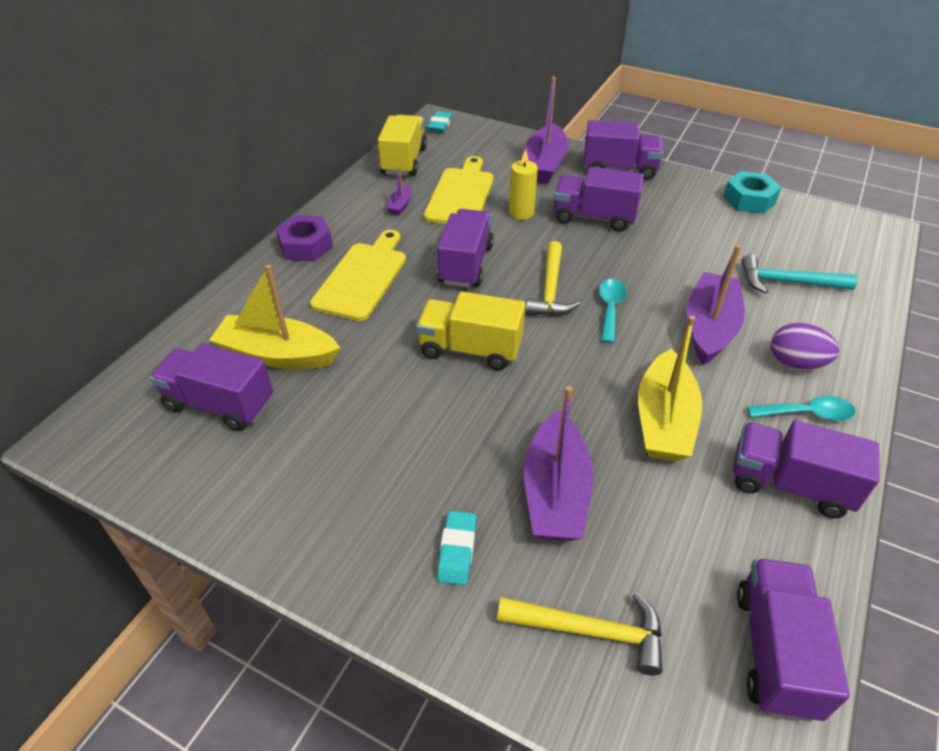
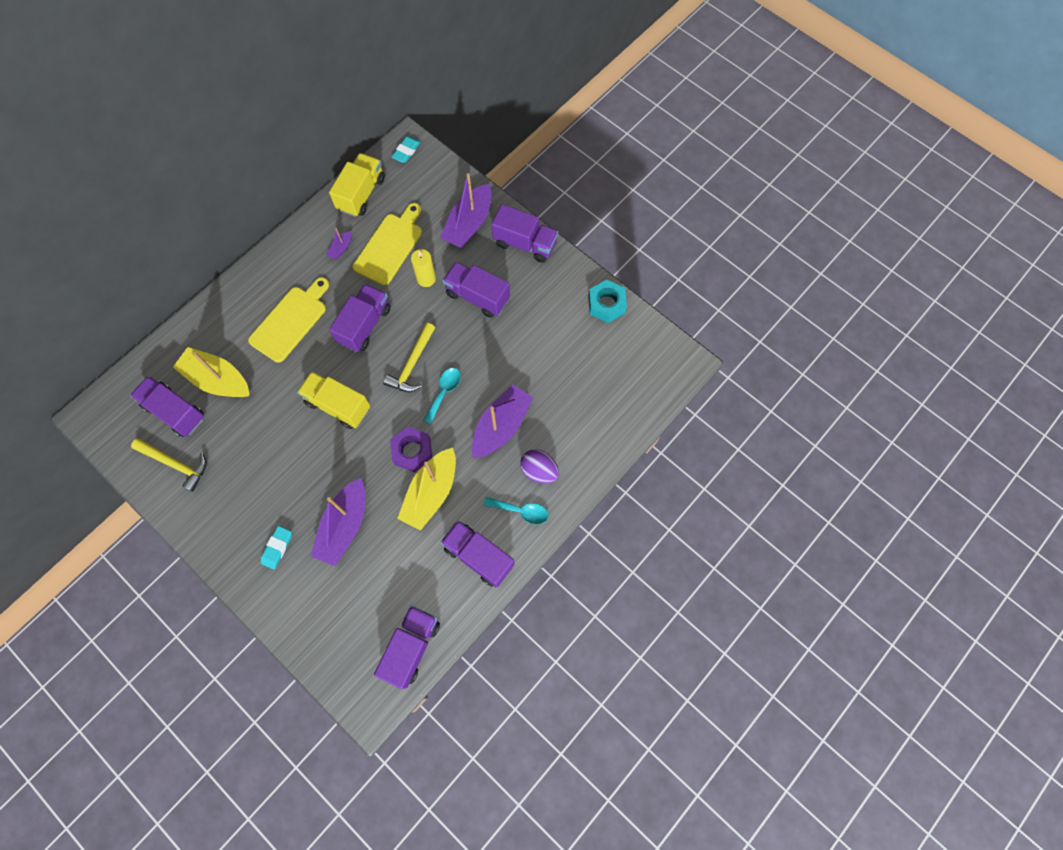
camera: 15 degrees right, 25 degrees up
purple nut [275,215,333,261] -> purple nut moved to [390,427,433,472]
yellow hammer [497,593,662,676] -> yellow hammer moved to [131,438,207,492]
turquoise hammer [741,254,858,294] -> none

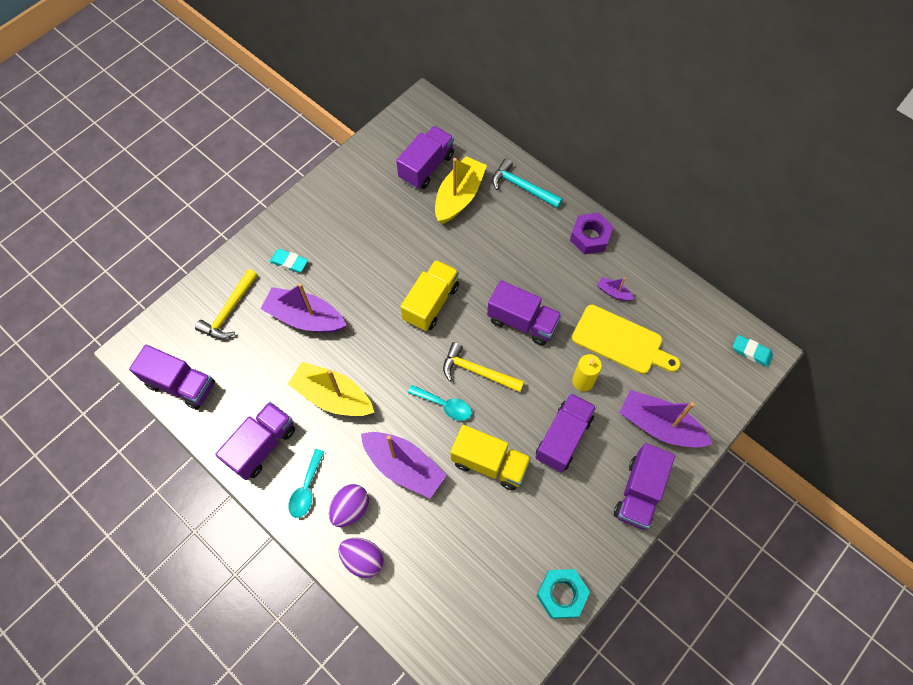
camera: 90 degrees right, 5 degrees down
yellow hammer [131,438,207,492] -> yellow hammer moved to [195,269,257,339]
yellow cutting board [248,277,329,363] -> none
yellow truck [329,153,385,217] -> yellow truck moved to [451,425,531,490]
purple nut [390,427,433,472] -> purple nut moved to [570,213,613,254]
none -> purple egg [339,538,383,578]
none -> turquoise hammer [492,159,563,208]

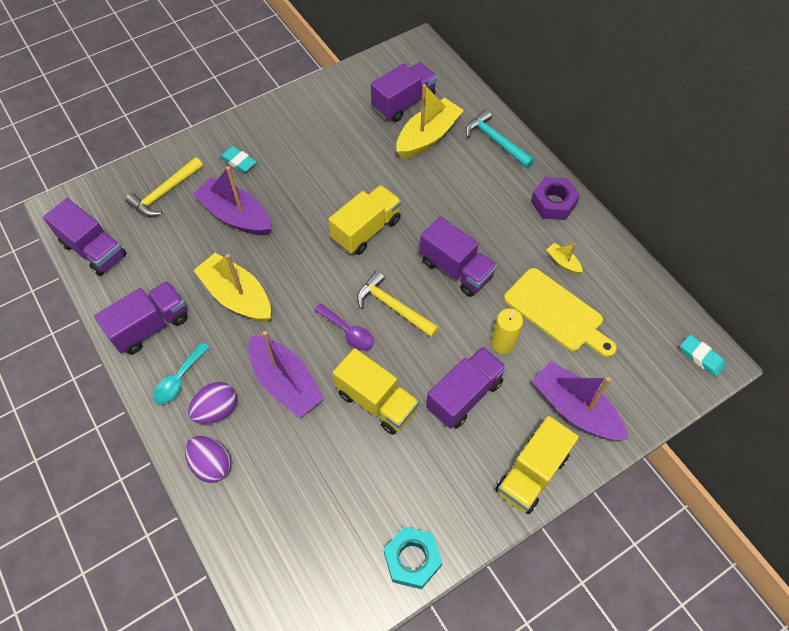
camera: 15 degrees right, 5 degrees down
turquoise spoon [408,385,472,421] -> purple spoon [314,303,374,351]
purple boat [597,277,634,301] -> yellow boat [546,243,583,274]
purple truck [614,443,675,530] -> yellow truck [495,416,579,514]

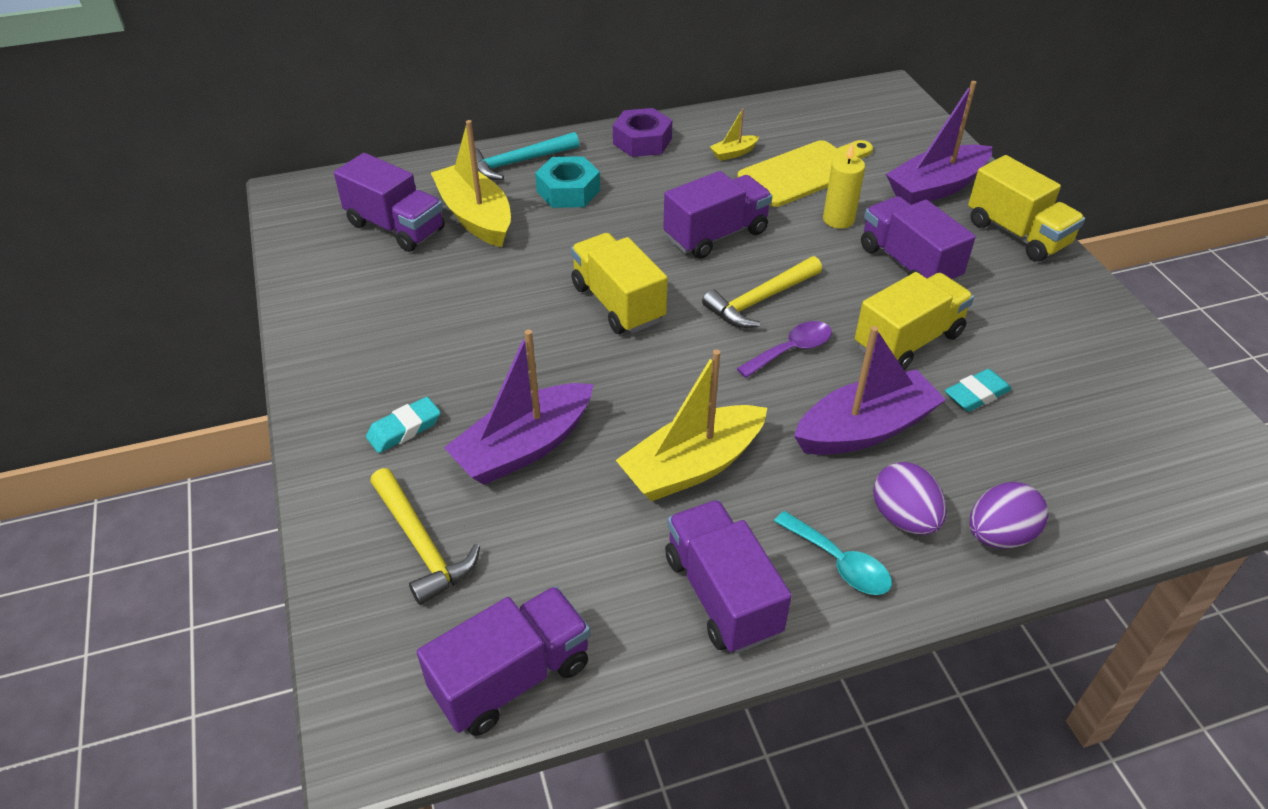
camera: 75 degrees left, 15 degrees down
purple truck [371,62,437,122] -> purple truck turned 150 degrees clockwise [334,153,445,252]
turquoise nut [384,527,442,589] -> turquoise nut moved to [535,156,600,208]
turquoise eraser [681,335,726,377] -> turquoise eraser moved to [945,369,1012,412]

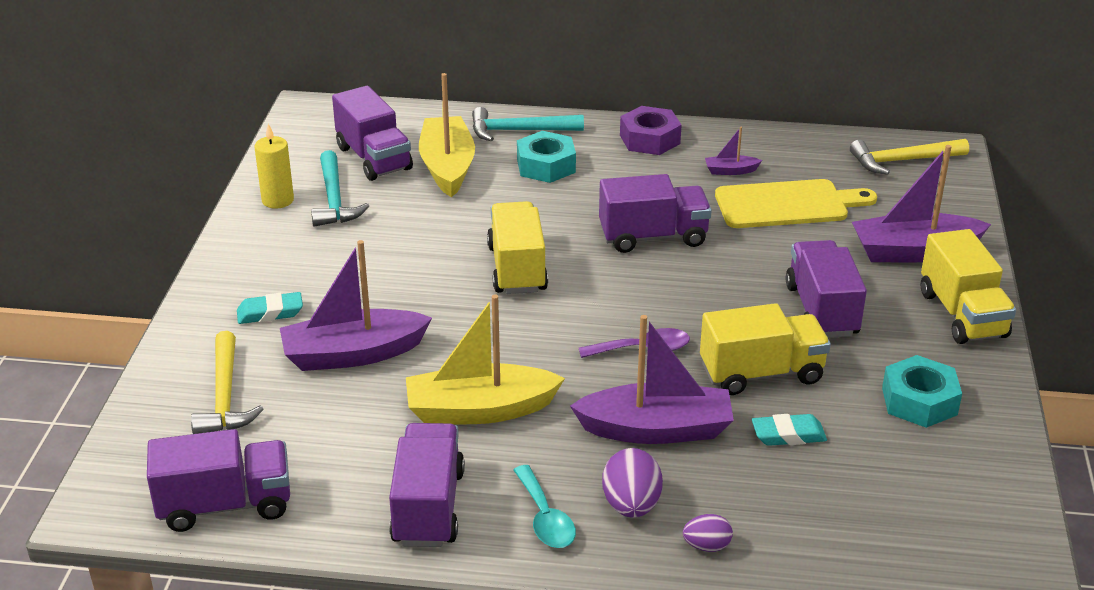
camera: 25 degrees right, 10 degrees down
yellow hammer [702,256,822,328] -> yellow hammer moved to [850,139,969,175]
yellow boat [710,108,759,161] -> purple boat [705,127,762,175]
yellow candle [823,142,865,229] -> yellow candle moved to [254,124,294,209]
purple egg [969,482,1048,549] -> purple egg [683,514,733,552], size x0.60
none -> turquoise hammer [311,150,369,227]
none -> turquoise nut [882,355,962,428]

